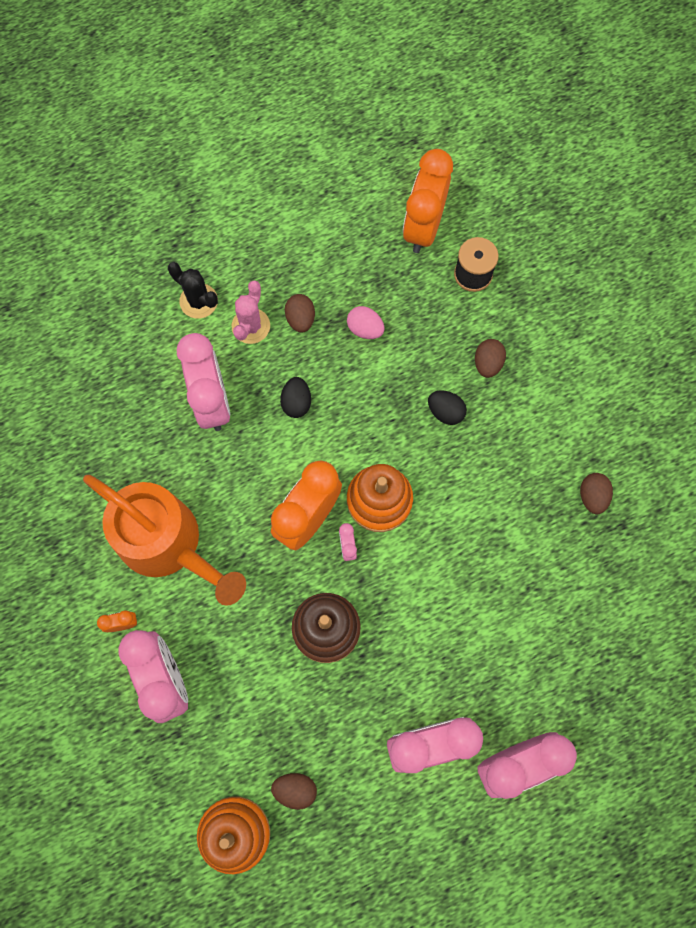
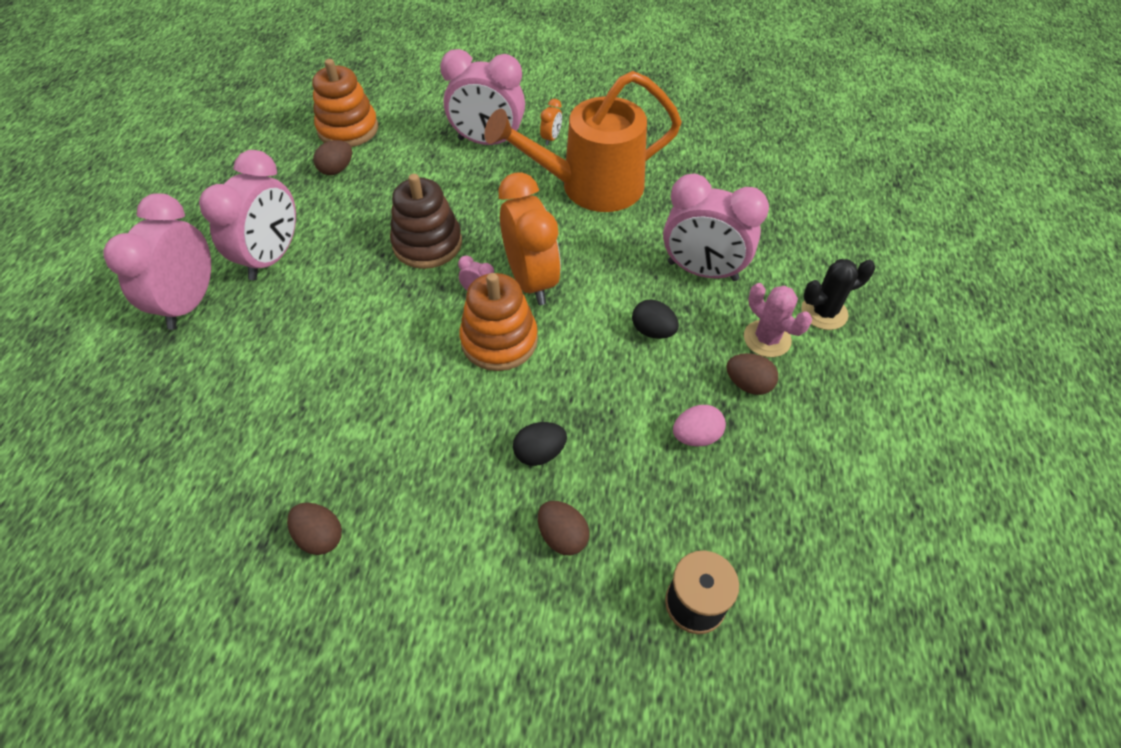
camera: 125 degrees right, 20 degrees down
orange clock [403,149,453,253] -> none

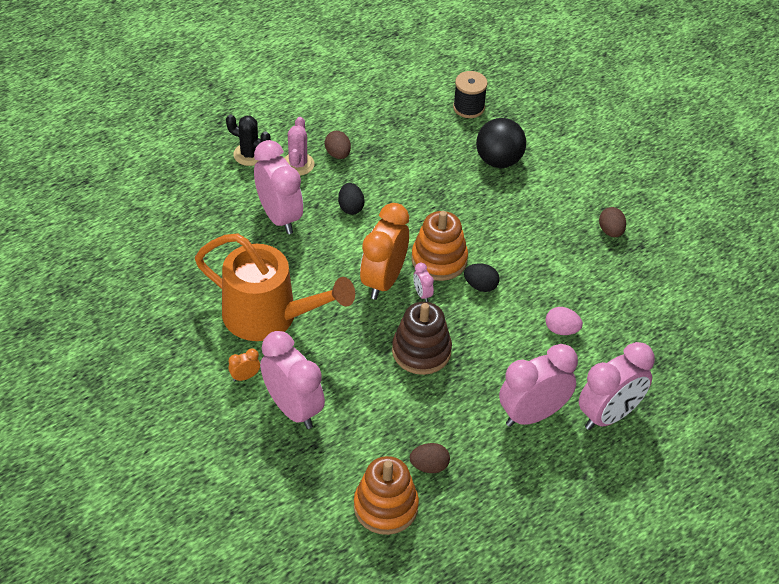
camera: 140 degrees left, 5 degrees down
black egg [513,422,567,466] -> black egg moved to [464,264,500,292]
brown egg [538,501,590,555] -> black ball [476,118,526,168]
pink egg [673,405,726,446] -> pink egg moved to [545,307,583,335]

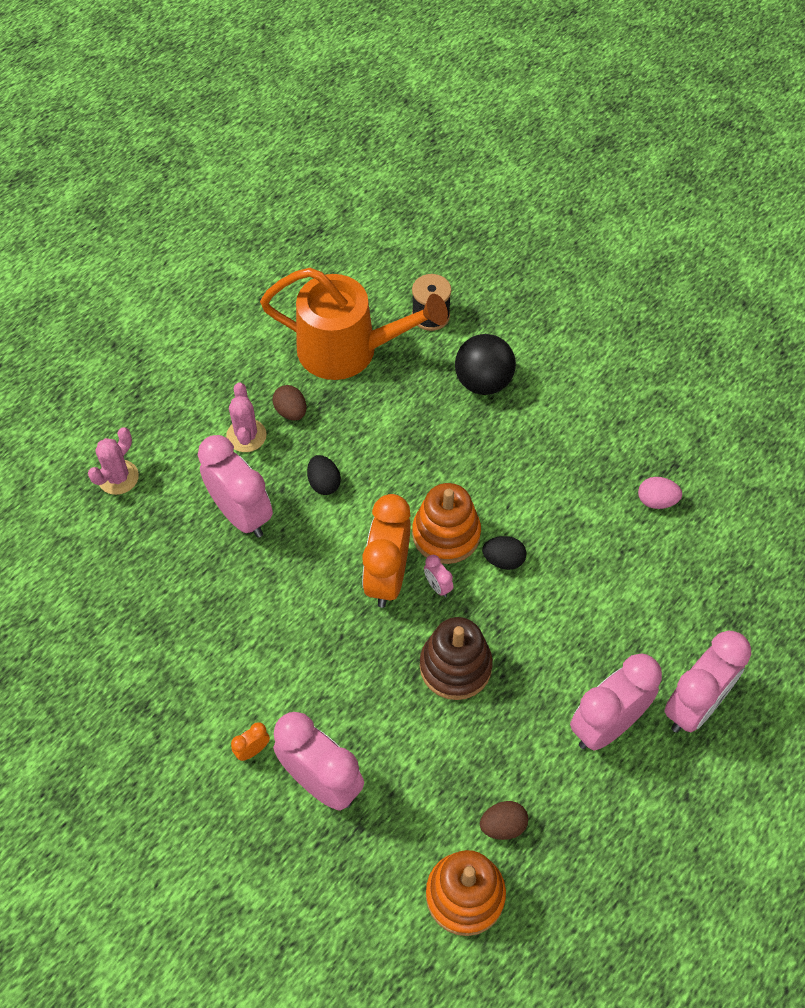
camera: 10 degrees left, 10 degrees up
orange watering can [195,233,355,341] -> orange watering can moved to [260,268,448,380]
black cactus [226,114,271,166] -> none
pink egg [545,307,583,335] -> pink egg moved to [638,477,682,509]
brown egg [599,207,626,237] -> none
none -> pink cactus [88,427,139,495]

